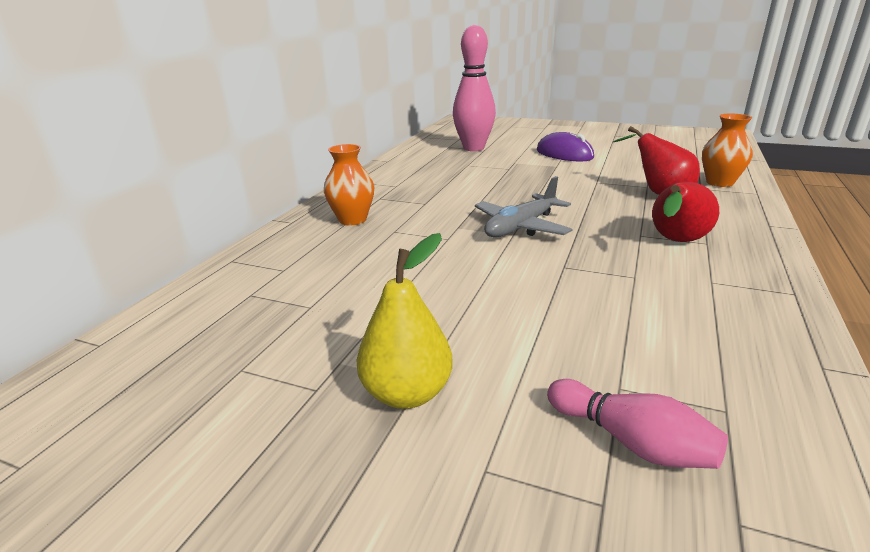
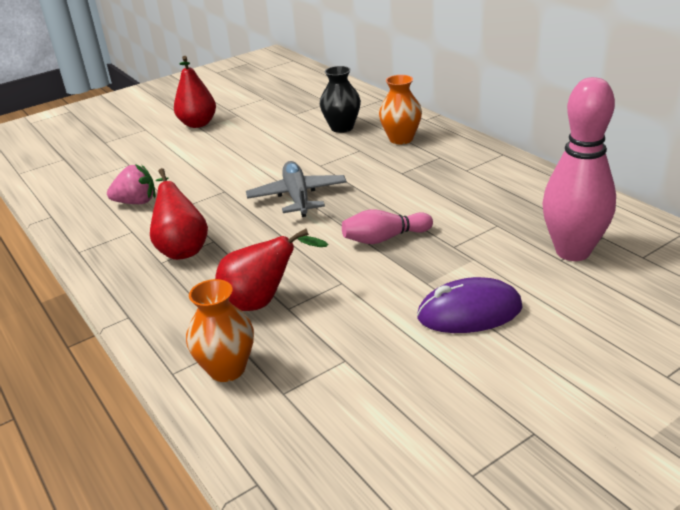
camera: 125 degrees right, 5 degrees up
yellow pear [356,233,453,409] -> red pear [174,56,216,128]
pink bowling pin [547,379,728,469] -> pink bowling pin moved to [342,209,433,244]
none -> pink strawberry [107,164,156,204]
none -> black vase [320,66,361,133]

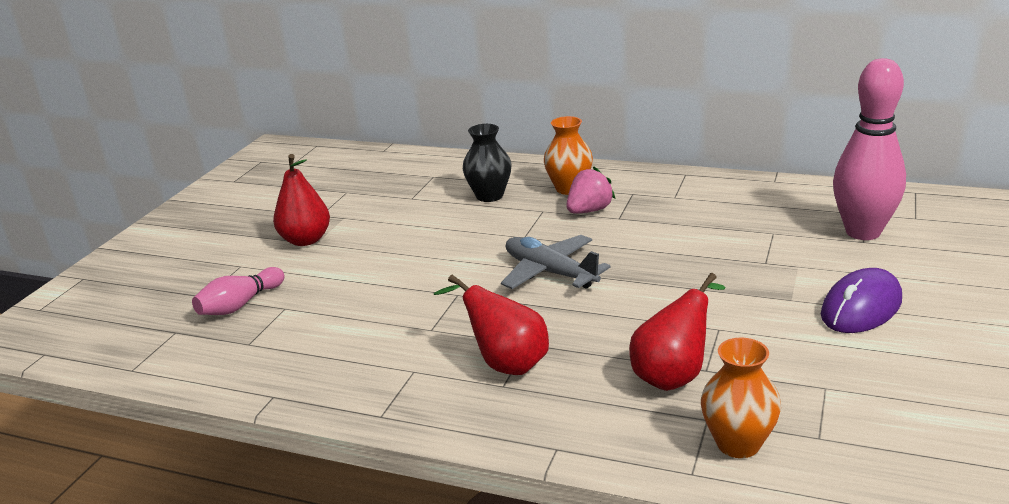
camera: 35 degrees left, 5 degrees down
pink strawberry [107,164,156,204] -> pink strawberry moved to [566,167,615,214]
pink bowling pin [342,209,433,244] -> pink bowling pin moved to [192,267,284,315]

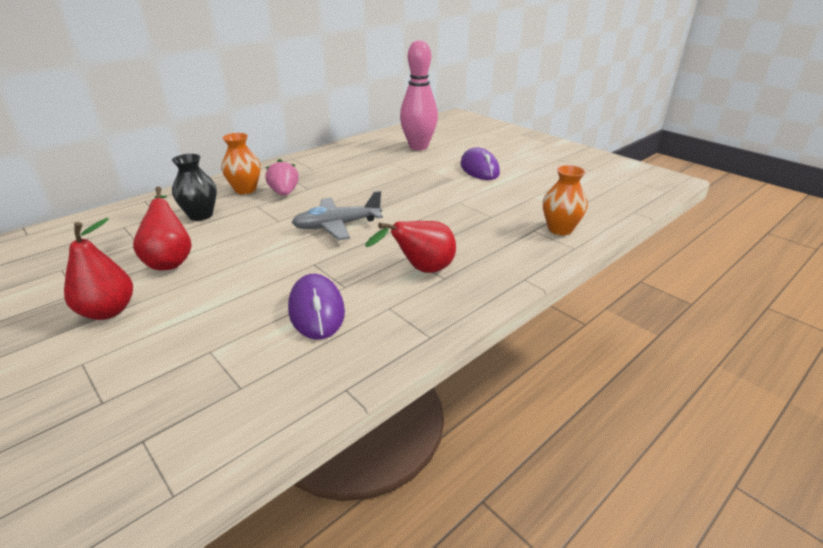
camera: 65 degrees left, 5 degrees up
pink bowling pin [192,267,284,315] -> none
red pear [629,273,726,391] -> red pear moved to [133,187,192,270]
none -> purple mouse [288,274,345,340]

